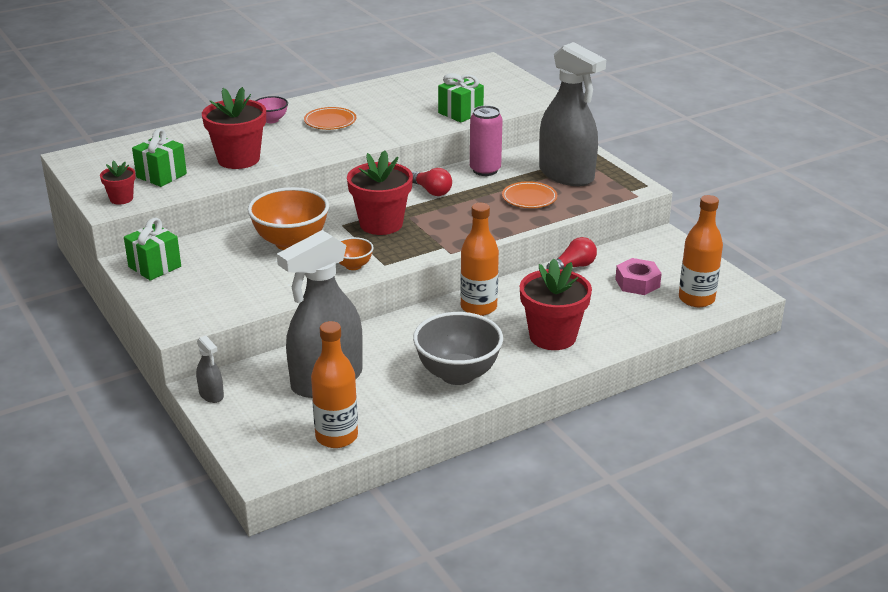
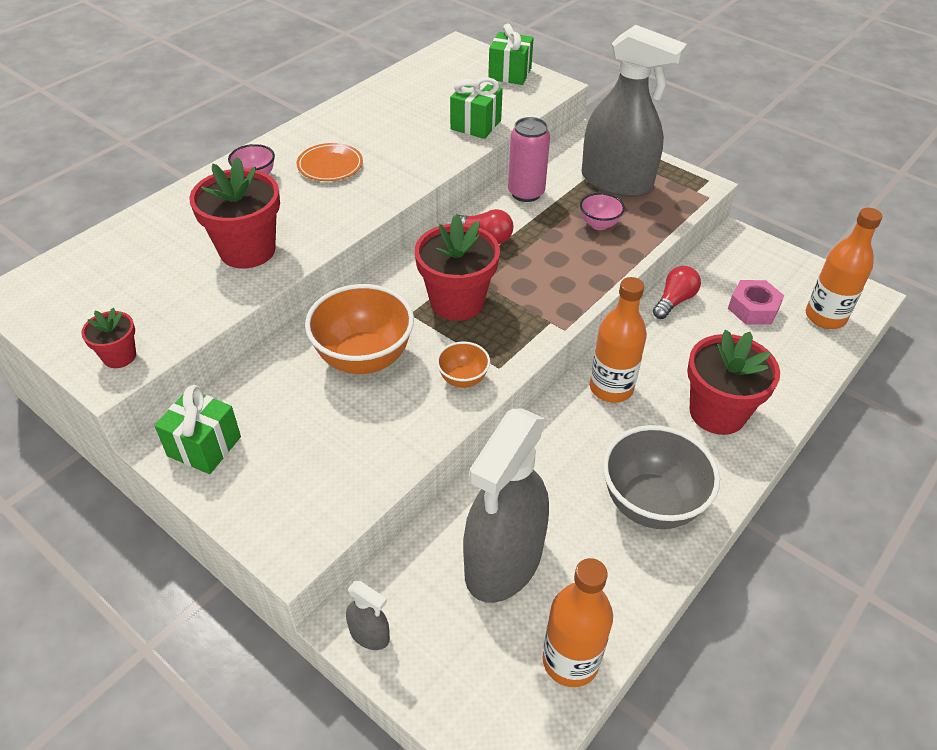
camera: 20 degrees left, 15 degrees up
green gift [132,129,187,187] -> green gift moved to [488,24,534,85]
orange plate [502,181,557,208] -> pink bowl [580,193,625,230]

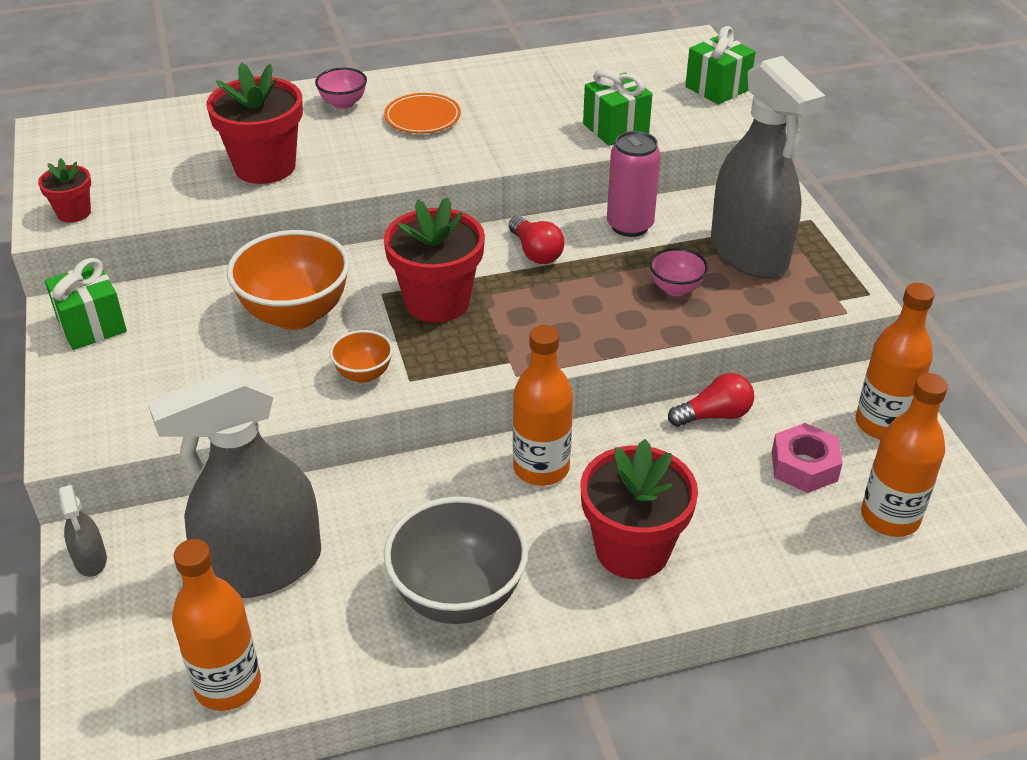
camera: 35 degrees right, 5 degrees down
none -> orange bottle [856,283,935,440]

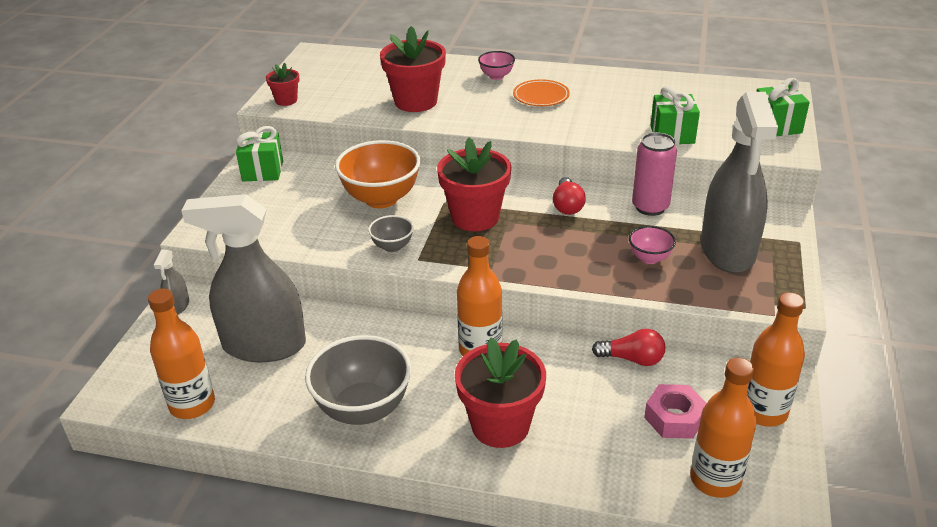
camera: 30 degrees right, 5 degrees down
orange bowl [330,330,393,383] -> grey bowl [368,215,414,252]

